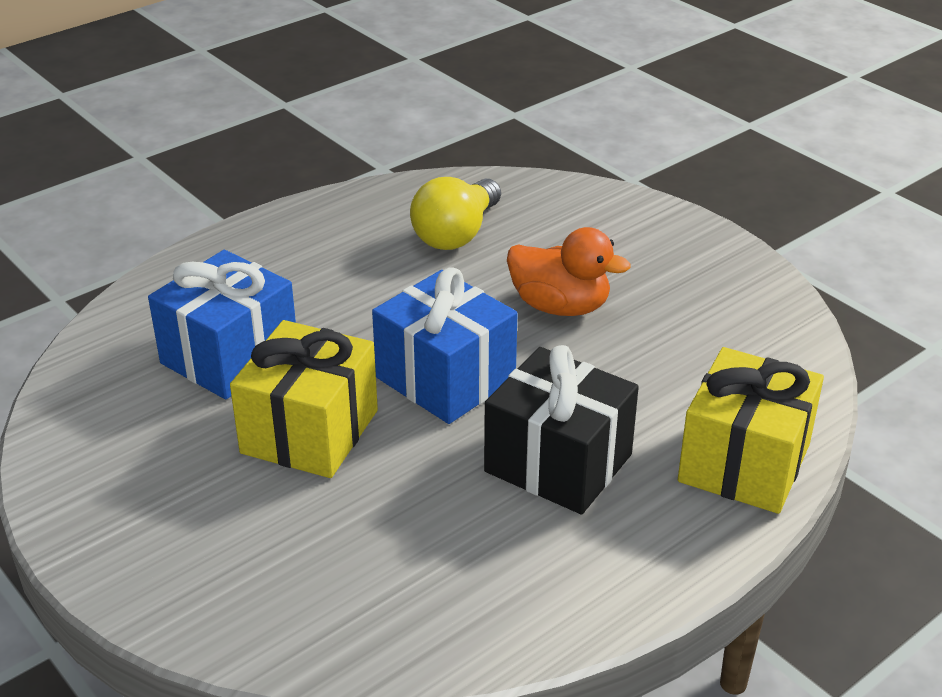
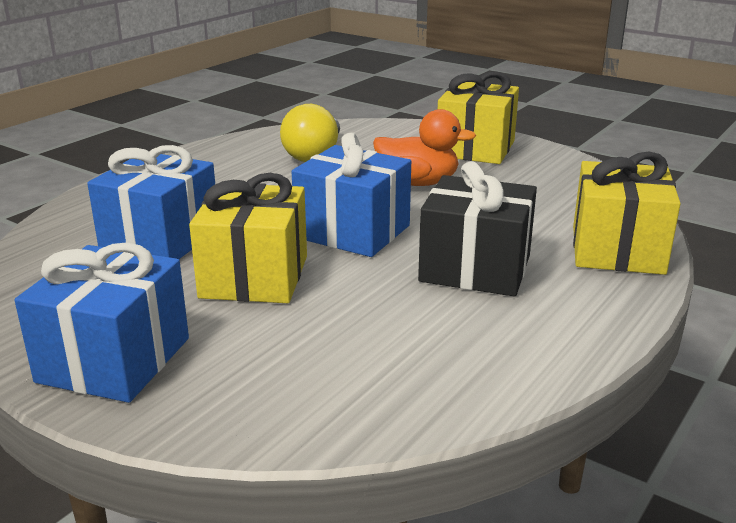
camera: 15 degrees left, 10 degrees down
none -> blue gift [14,242,189,403]
none -> yellow gift [438,72,519,164]

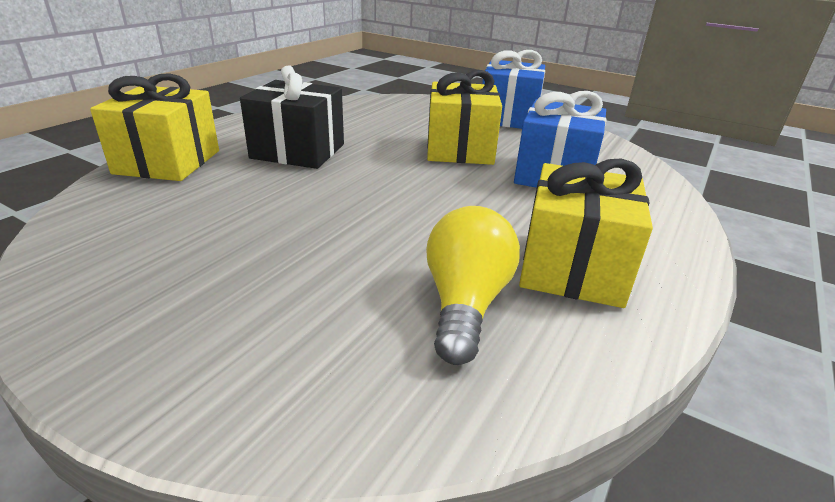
camera: 175 degrees right, 5 degrees up
blue gift [292,133,411,257] -> none
orange duck [373,109,476,186] -> none
yellow gift [438,72,519,164] -> yellow gift moved to [519,158,653,308]

